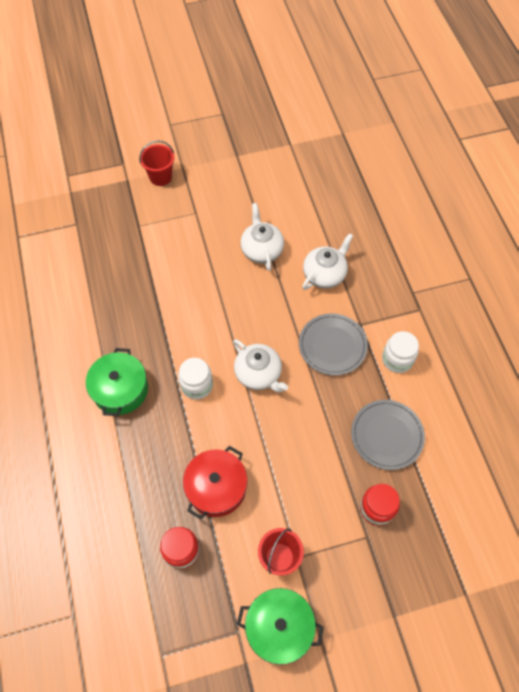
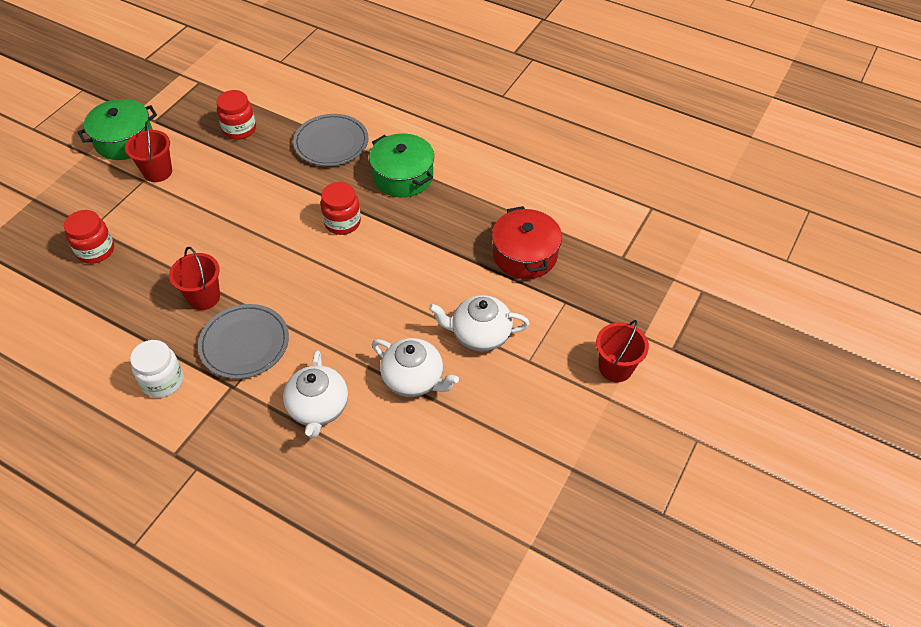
camera: 135 degrees right, 10 degrees down
white jar [178,358,213,399] -> red jar [321,182,361,235]
red pot [183,446,248,520] -> red pot moved to [492,206,562,279]
white teapot [233,339,288,392] -> white teapot moved to [429,295,529,351]
grey plate [351,400,425,470] -> grey plate moved to [293,114,369,166]
none -> red bucket [169,247,220,310]

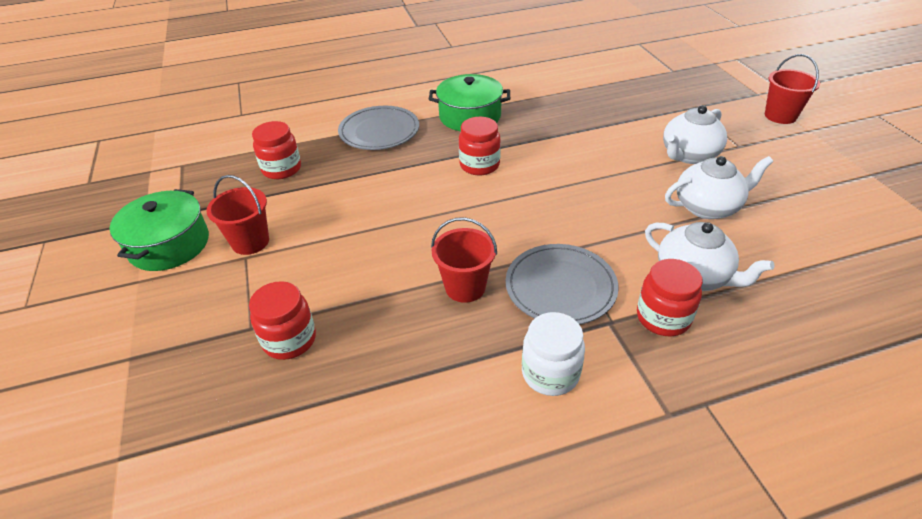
camera: 45 degrees left, 10 degrees down
red pot [492,206,562,279] -> none
none -> red jar [637,259,703,337]

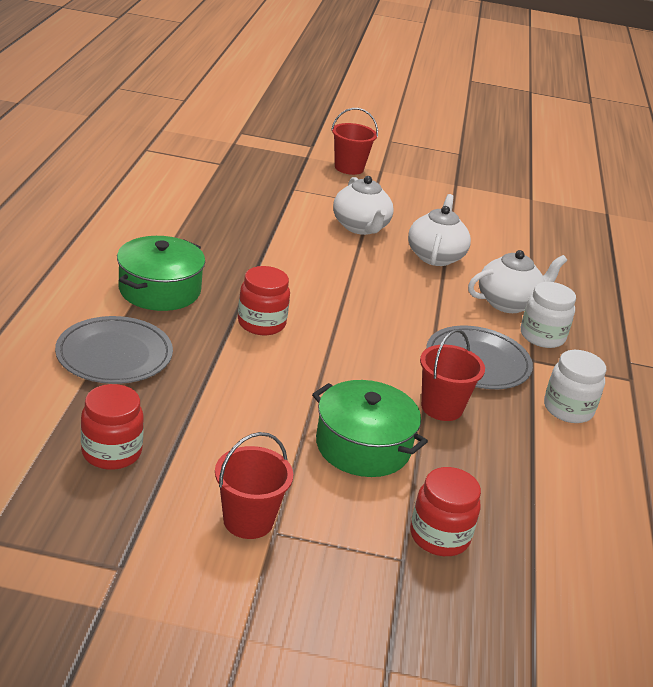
camera: 70 degrees left, 10 degrees down
green pot [109,189,209,271] -> green pot moved to [312,380,428,477]
red jar [637,259,703,337] -> white jar [521,282,576,348]

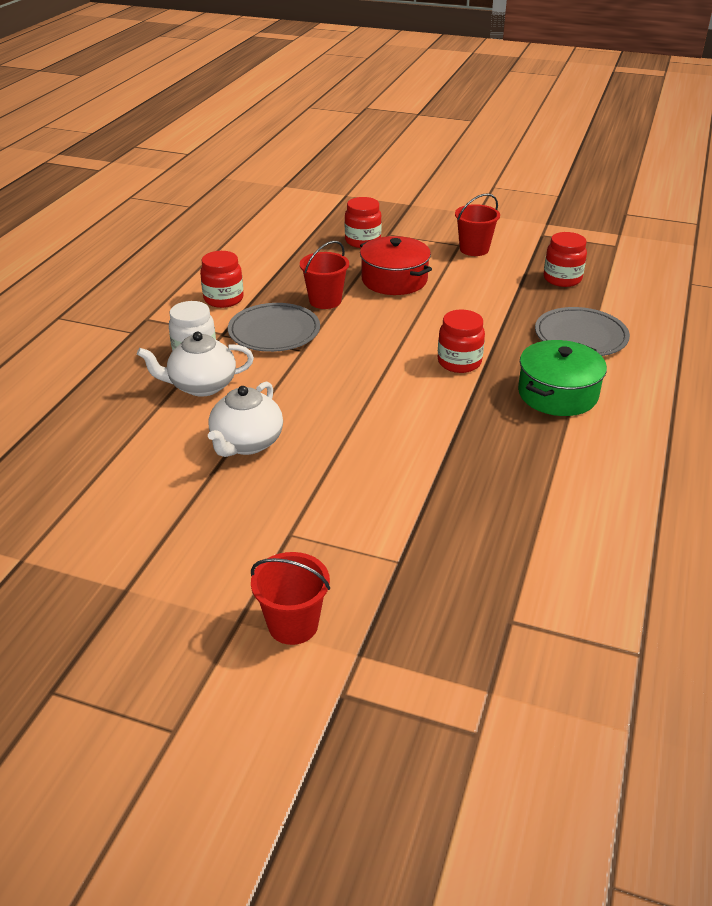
camera: 165 degrees left, 5 degrees up
green pot [312,380,428,477] -> red pot [360,236,432,295]
white teapot [333,176,393,235] -> none
white jar [544,350,607,423] -> red jar [200,251,243,308]

